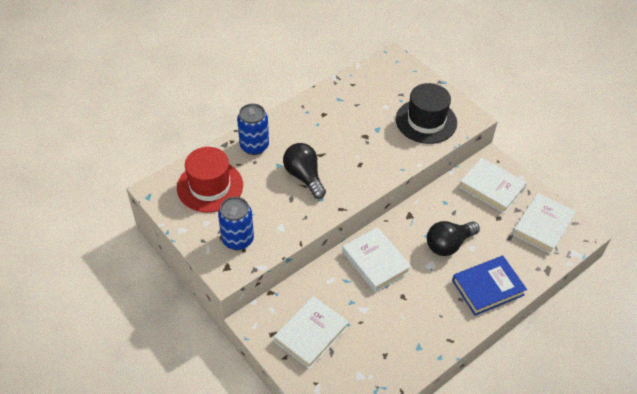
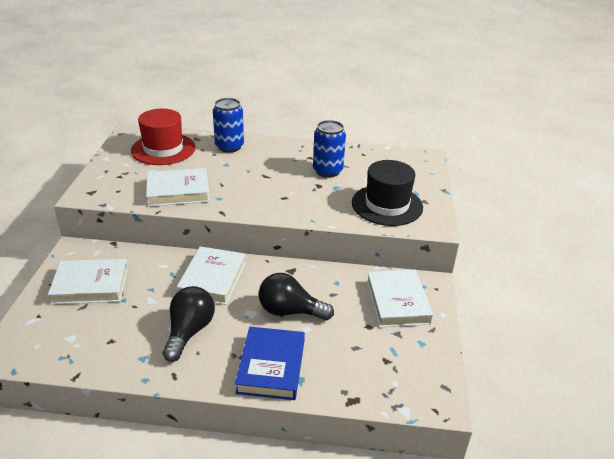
camera: 45 degrees right, 15 degrees down
blue can [218,197,254,250] -> blue can moved to [313,120,346,178]
black light bulb [283,143,326,199] -> black light bulb moved to [163,286,215,362]
blue book [452,256,527,315] -> blue book turned 75 degrees clockwise [235,327,305,400]
white book [513,193,576,254] -> white book moved to [146,168,210,207]

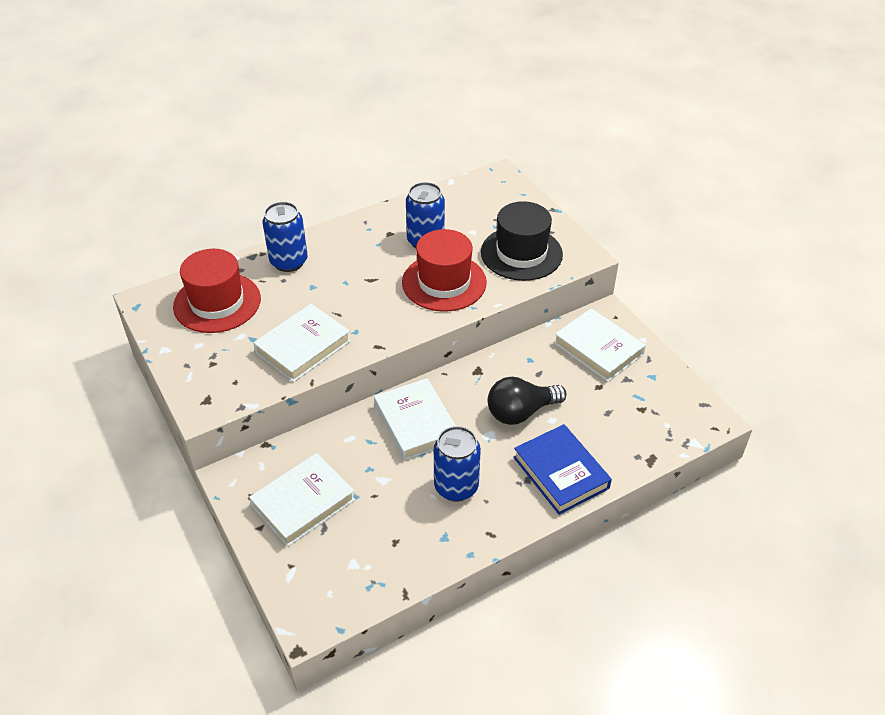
camera: 35 degrees left, 10 degrees up
black light bulb [163,286,215,362] -> blue can [434,426,481,502]
none -> red hat [402,229,487,312]

